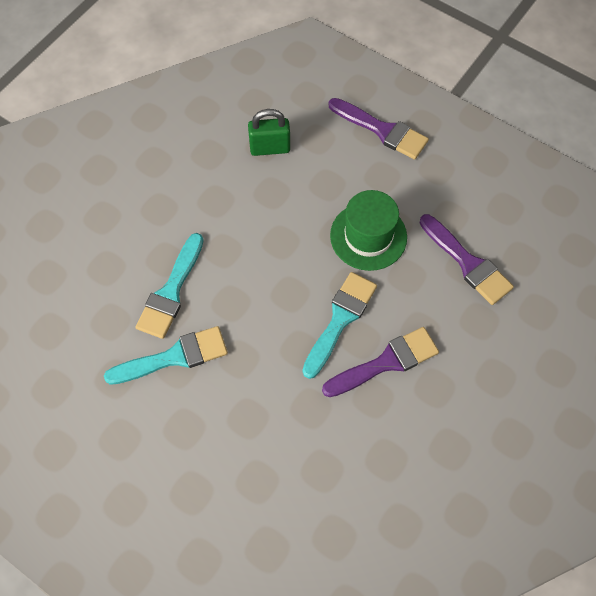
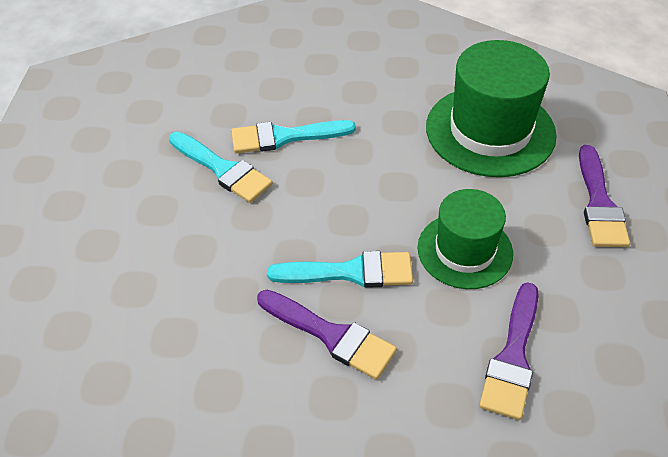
camera: 60 degrees right, 15 degrees down
green padlock [248,109,290,156] -> green hat [426,40,557,177]

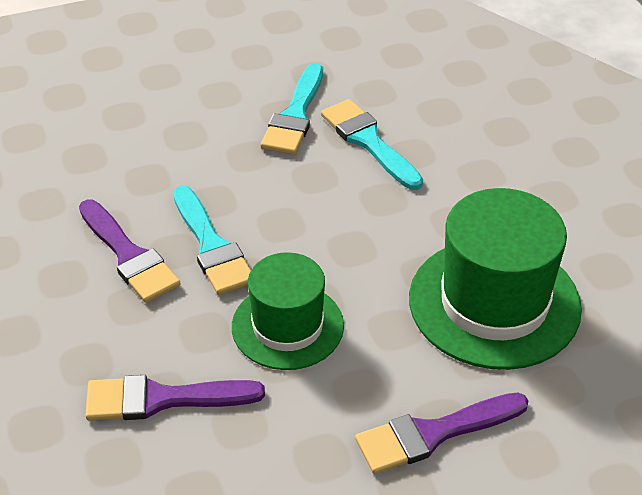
camera: 65 degrees right, 5 degrees down
purple brush [257,290,397,380] -> purple brush turned 45 degrees counterclockwise [79,199,181,303]

